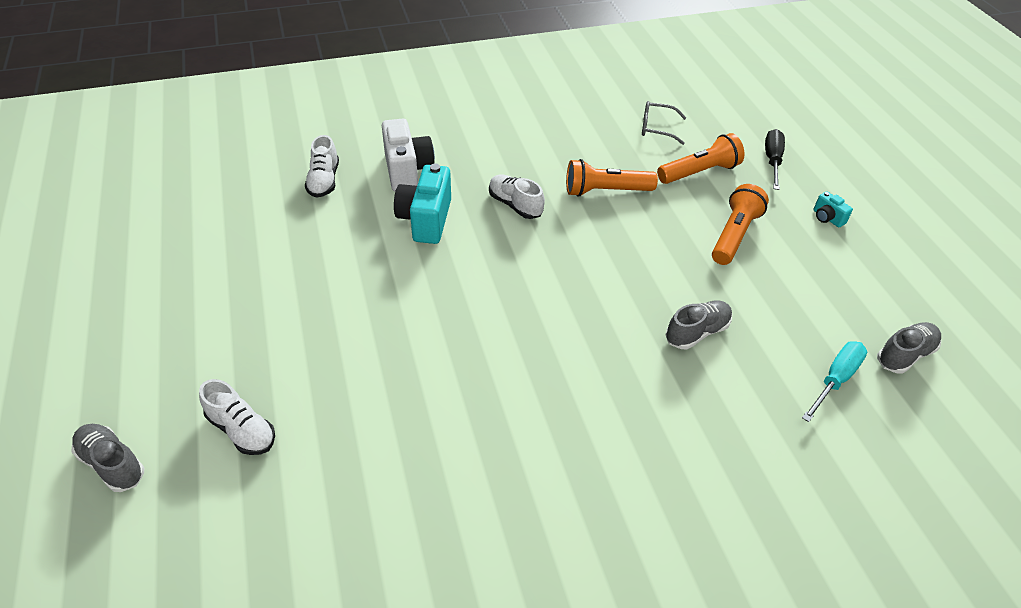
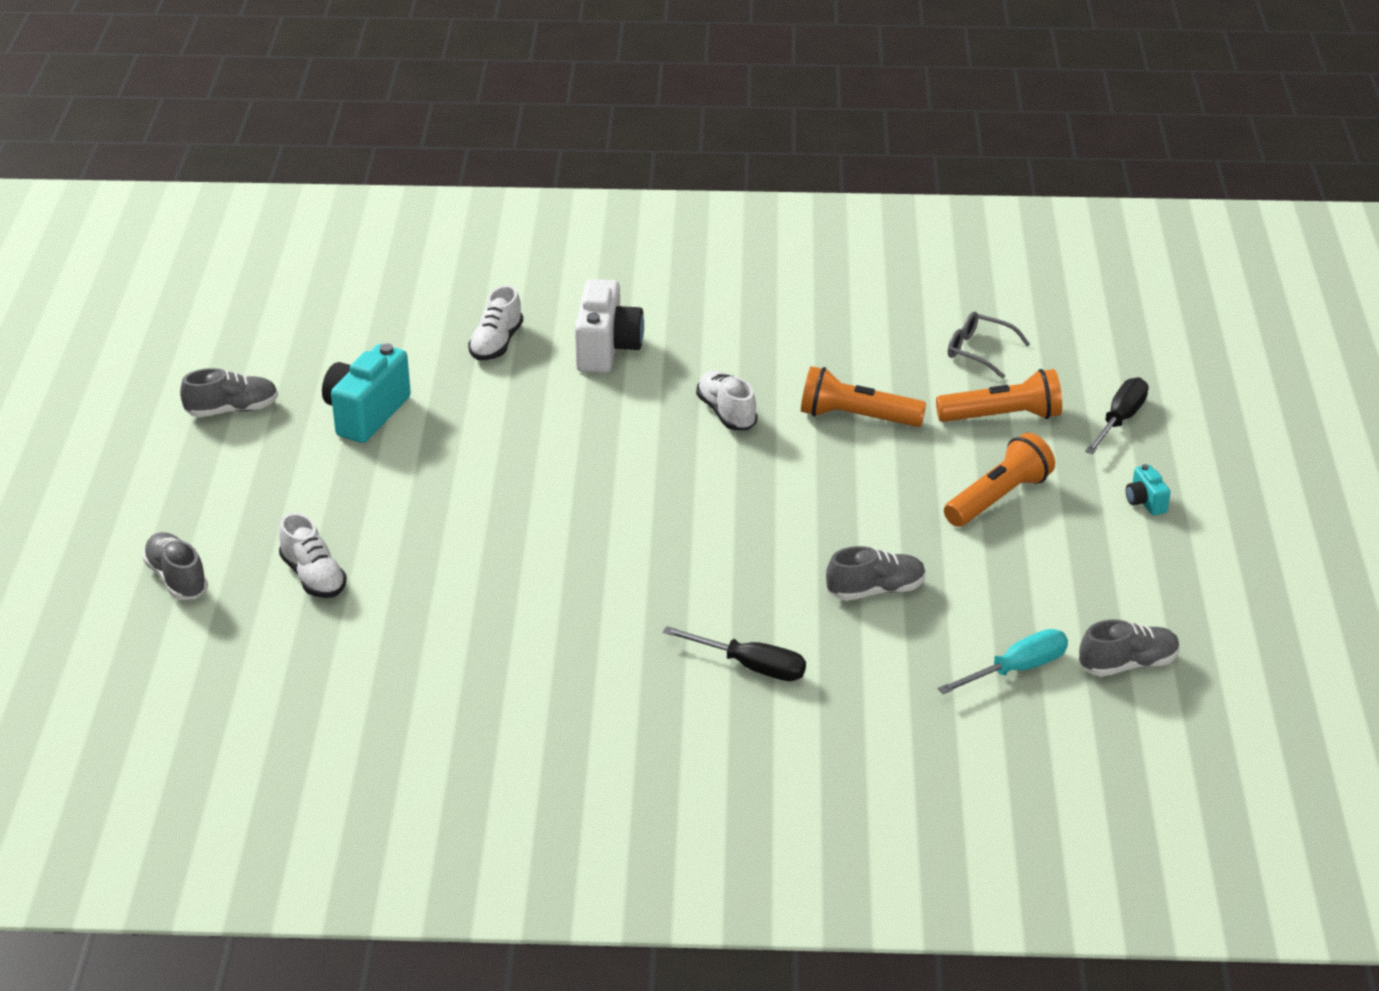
camera: 20 degrees right, 10 degrees down
turquoise camera [394,164,451,244] -> turquoise camera moved to [322,343,411,443]
none -> grey shoe [180,368,278,417]
none -> black screwdriver [663,626,806,681]

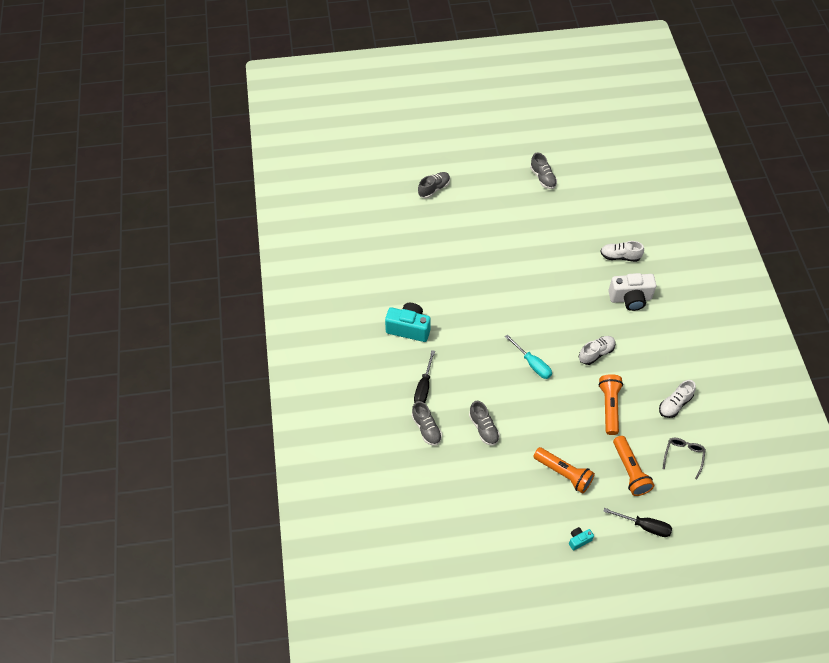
camera: 80 degrees right, 20 degrees up
white shoe [279,513,347,598] -> white shoe moved to [659,380,696,418]
turquoise camera [322,343,411,443] -> turquoise camera moved to [385,303,431,342]
turquoise screwdriver [938,629,1068,694] -> turquoise screwdriver moved to [505,334,552,379]
grey shoe [1079,620,1180,677] -> grey shoe moved to [412,401,442,446]

